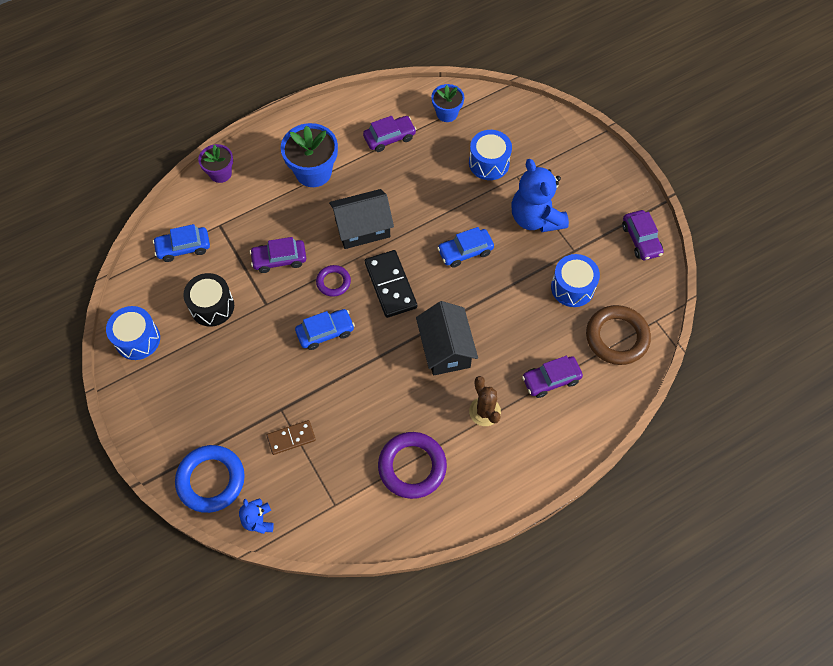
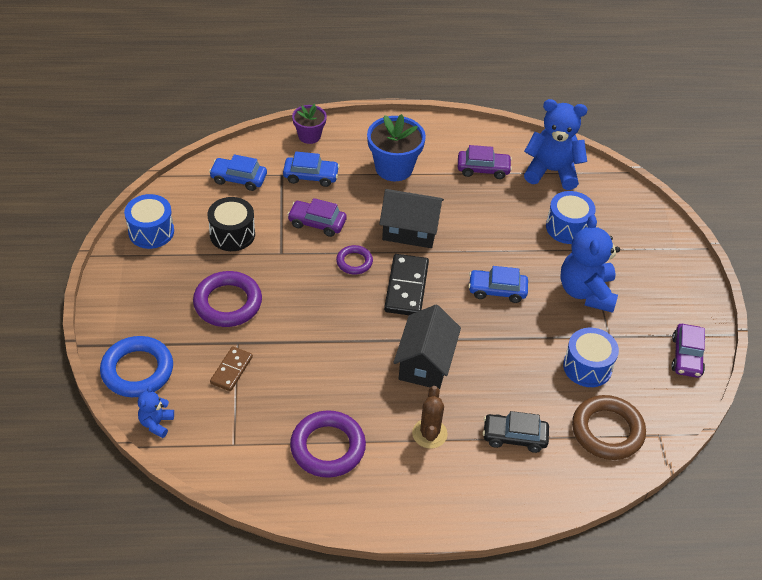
camera: 25 degrees right, 15 degrees down
brown domino [267,420,316,455] -> brown domino turned 75 degrees counterclockwise [210,347,253,391]
blue car [295,309,355,350] -> blue car moved to [283,152,340,187]
blue flower pot [431,84,464,122] -> blue teddy bear [524,99,587,190]
purple car [522,356,583,398] -> black car [483,411,549,453]
none -> purple ring [193,271,262,327]

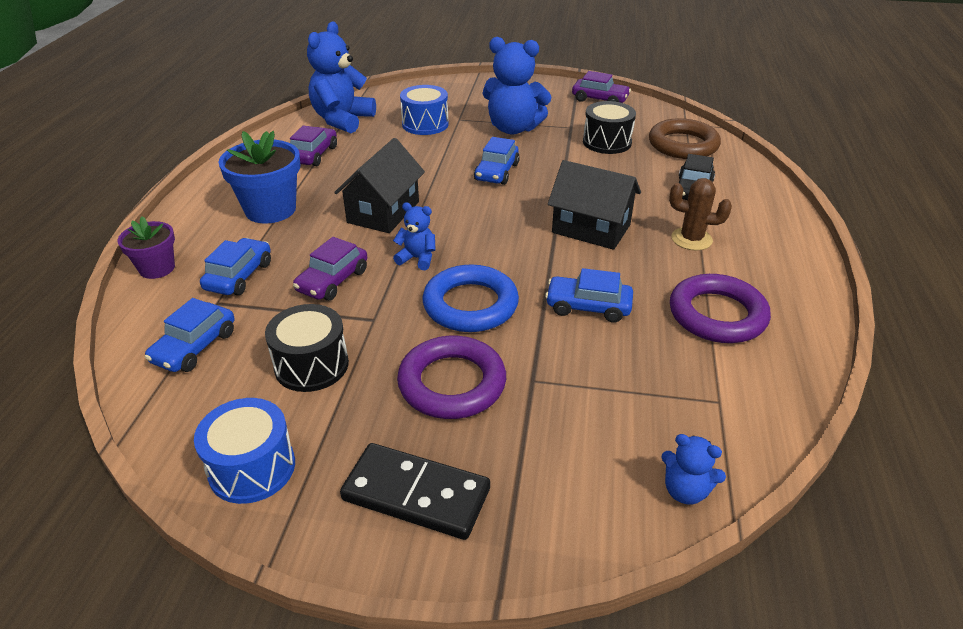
camera: 75 degrees left, 10 degrees down
blue ring [100,336,173,397] -> blue ring moved to [423,265,519,332]
brown domino [210,347,253,391] -> none
purple ring [336,245,373,275] -> blue teddy bear [393,202,436,270]
black domino [384,254,429,315] -> black domino moved to [340,443,490,540]
blue drum [563,328,619,387] -> black drum [583,101,636,154]
none -> blue car [545,268,633,323]

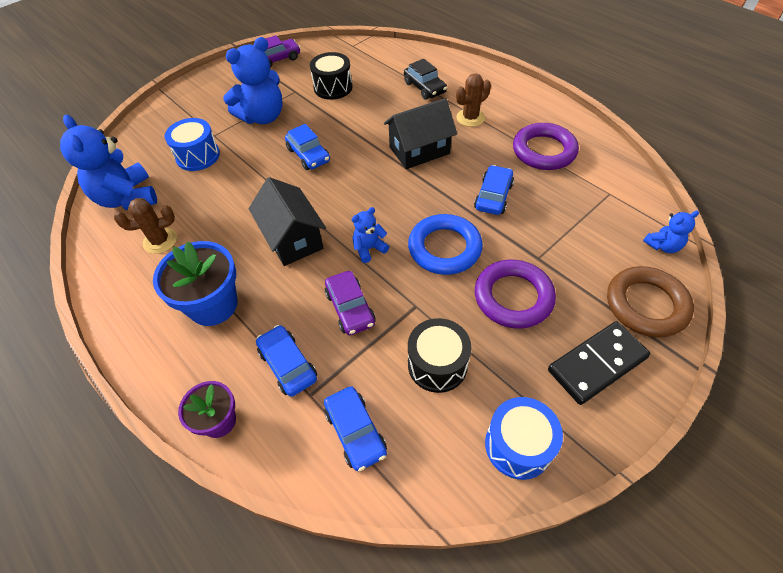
camera: 50 degrees left, 15 degrees up
purple car [290,125,337,166] -> brown cactus [114,198,177,254]
blue car [545,268,633,323] -> blue car turned 150 degrees clockwise [474,165,514,215]
brown ring [649,118,721,159] -> brown ring moved to [607,266,694,337]

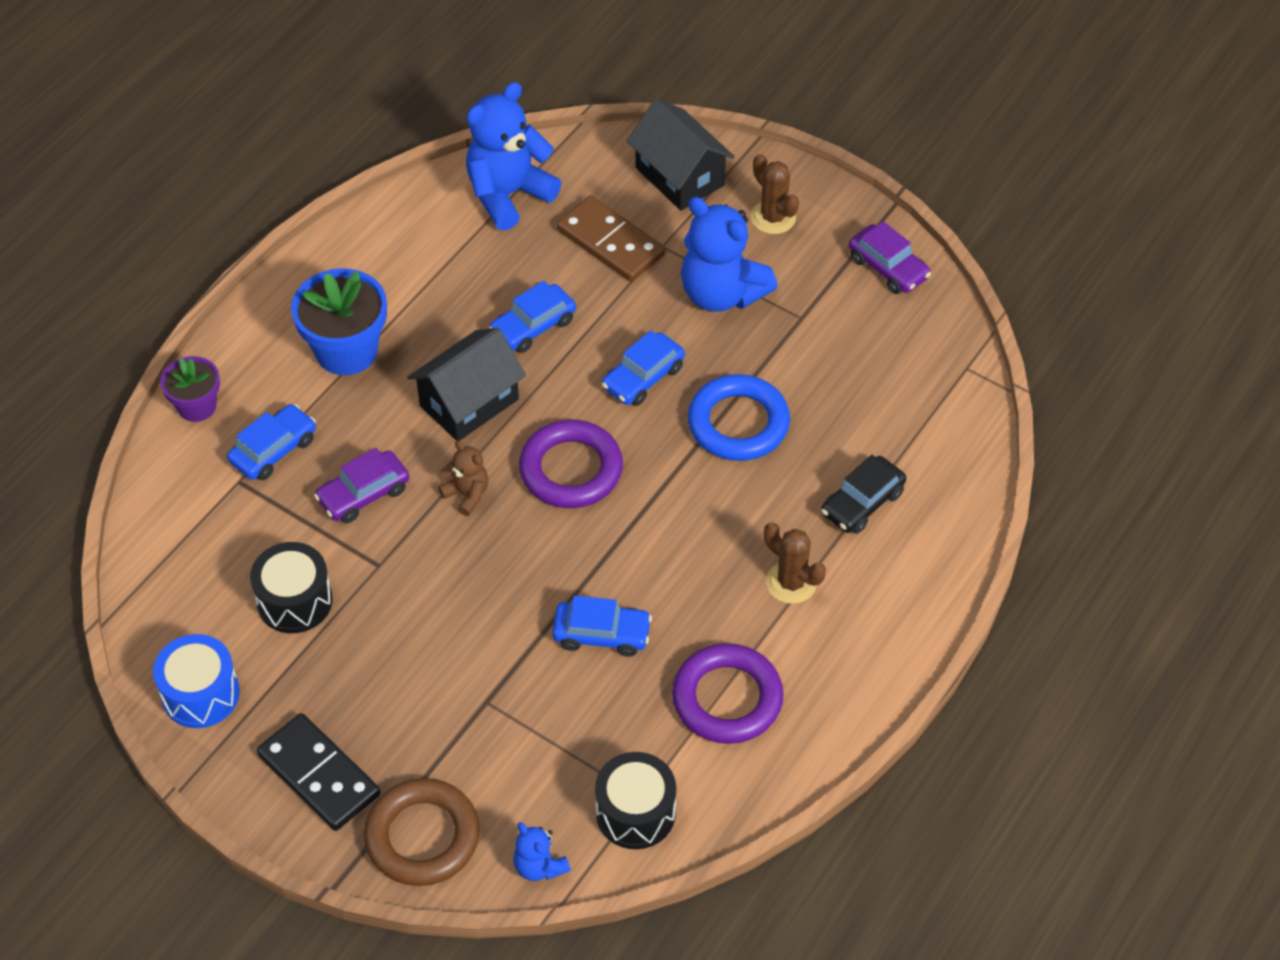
camera: 75 degrees right, 0 degrees up
brown cactus [114,198,177,254] -> brown cactus moved to [751,154,799,234]
blue drum [165,118,220,171] -> brown domino [557,196,665,282]
black drum [310,52,352,100] -> black drum moved to [595,752,676,849]
blue car [324,386,387,471] -> blue car moved to [489,281,576,353]
blue teddy bear [352,207,389,263] -> brown teddy bear [438,441,488,516]
black house [384,98,457,169] -> black house moved to [627,99,735,211]
blue ring [408,214,483,275] -> blue ring moved to [688,374,790,461]
purple ring [475,260,556,329] -> purple ring moved to [519,420,623,508]

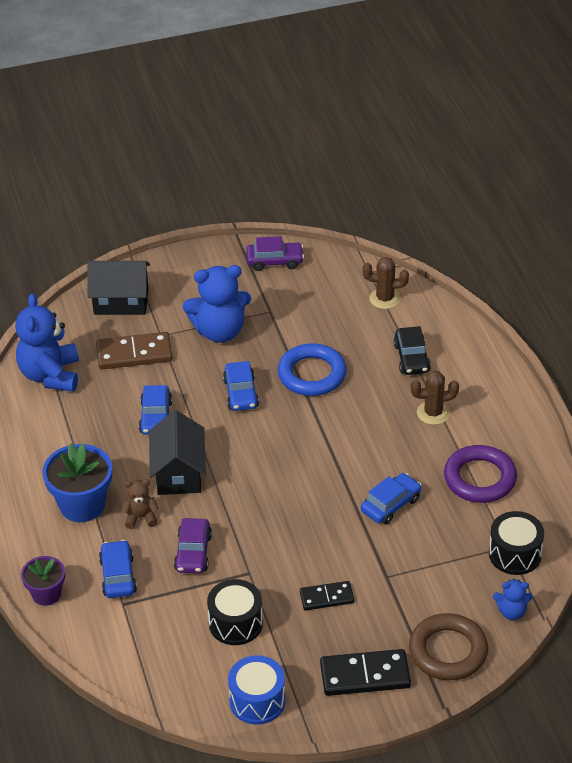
camera: 50 degrees left, 10 degrees down
brown teddy bear [438,441,488,516] -> brown teddy bear moved to [121,479,159,529]
purple ring [519,420,623,508] -> none
brown cactus [751,154,799,234] -> brown cactus moved to [363,257,409,309]
none -> black domino [300,581,354,611]

